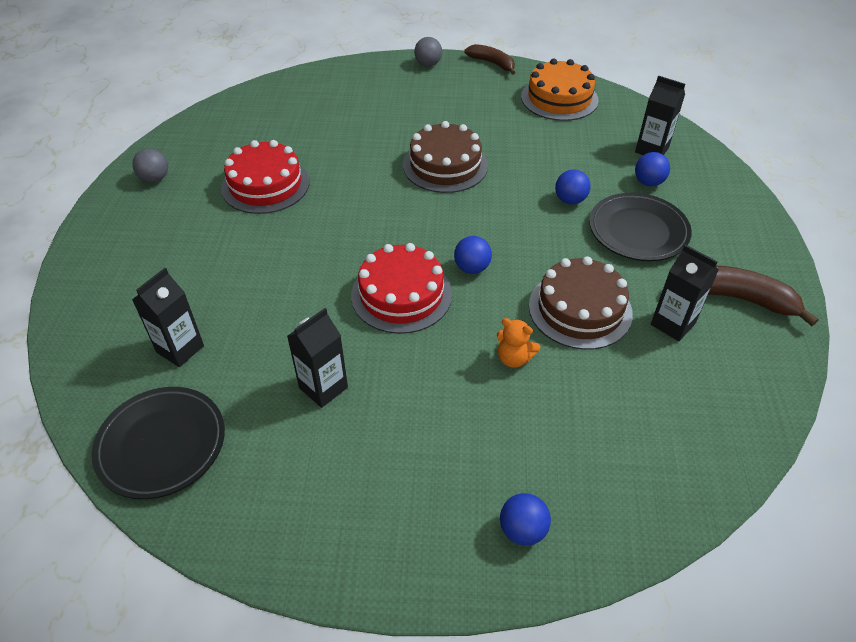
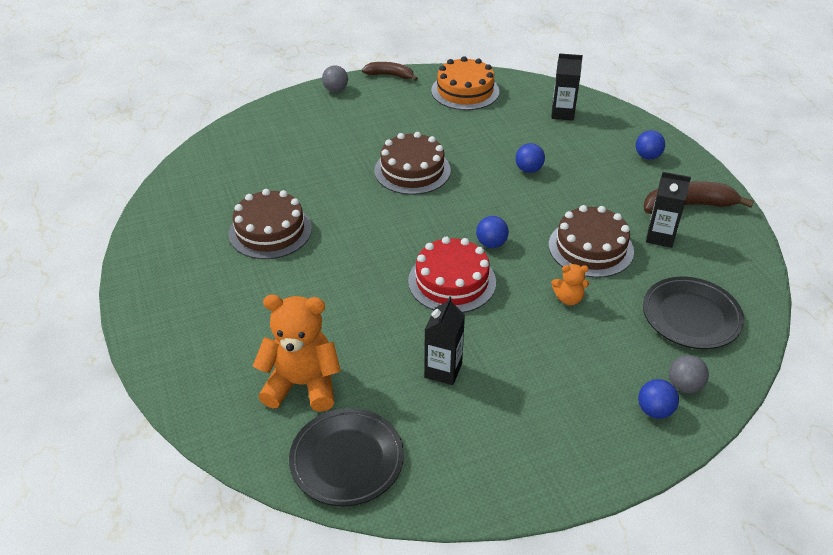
camera: 25 degrees left, 5 degrees down
grey ball [132,148,168,183] -> grey ball moved to [669,355,709,393]
black carton [132,268,204,367] -> orange teddy bear [253,294,341,412]
red cake [221,140,310,214] -> brown cake [229,189,312,259]
black plate [589,193,692,261] -> black plate moved to [643,277,744,349]
blue ball [635,152,670,186] -> blue ball moved to [636,130,665,160]

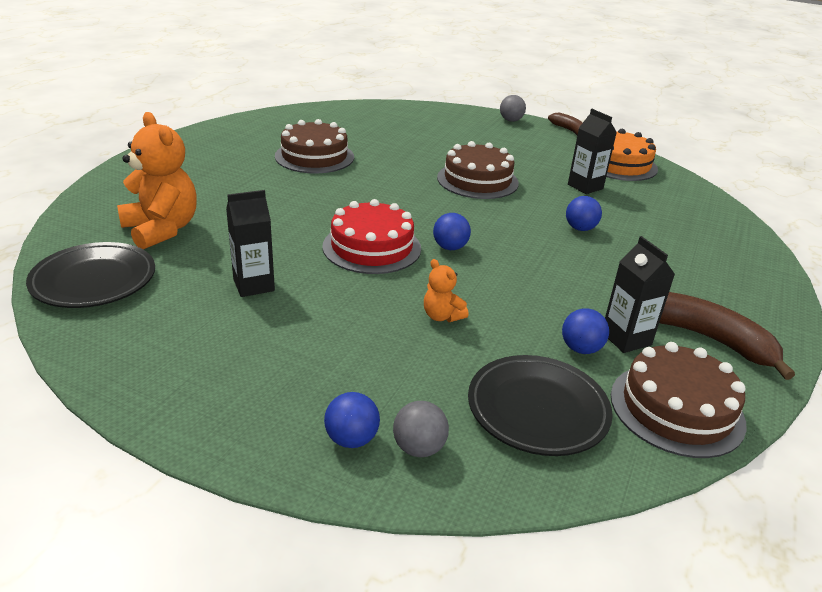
camera: 45 degrees right, 10 degrees down
brown cake [549,205,634,278] -> brown cake moved to [611,342,747,458]
black carton [551,53,583,121] -> black carton moved to [568,109,617,194]
blue ball [636,130,665,160] -> blue ball moved to [562,308,609,354]

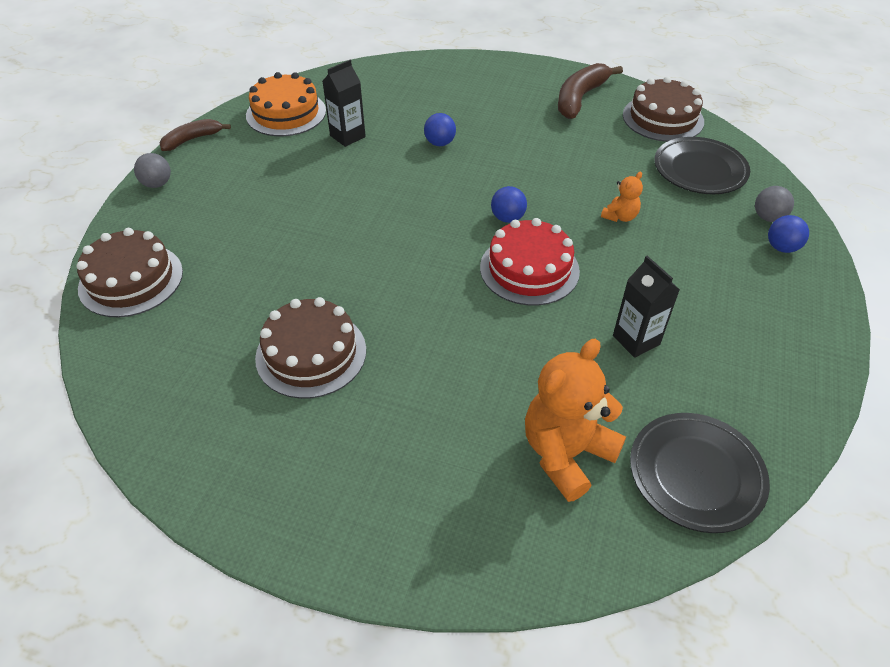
camera: 95 degrees left, 15 degrees up
brown cake [437,141,519,199] -> brown cake moved to [76,228,183,317]
blue ball [562,308,609,354] -> none
black carton [605,236,675,353] -> none

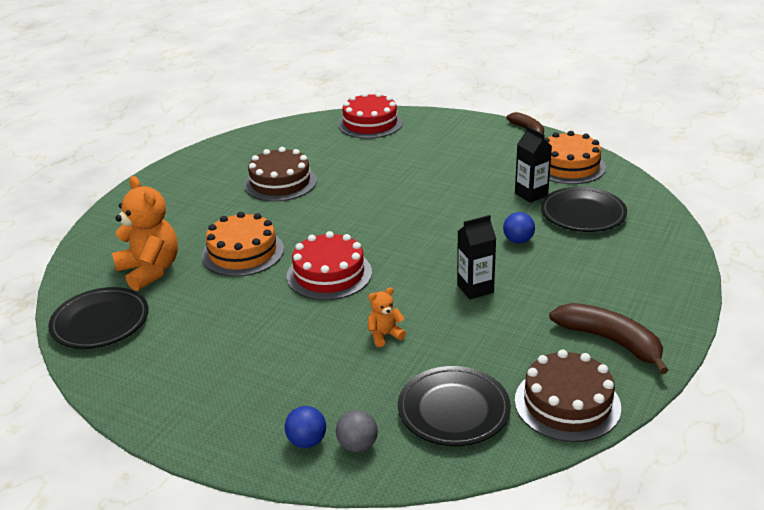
camera: 100 degrees right, 15 degrees down
brown cake [76,228,183,317] -> red cake [338,92,403,139]
grey ball [134,153,171,188] -> none
blue ball [491,186,527,223] -> none
orange teddy bear [601,171,643,222] -> orange teddy bear turned 105 degrees clockwise [368,287,406,347]
black carton [613,256,680,358] -> black carton moved to [457,215,496,300]
none -> orange cake [202,212,284,277]
none -> black plate [541,187,627,232]

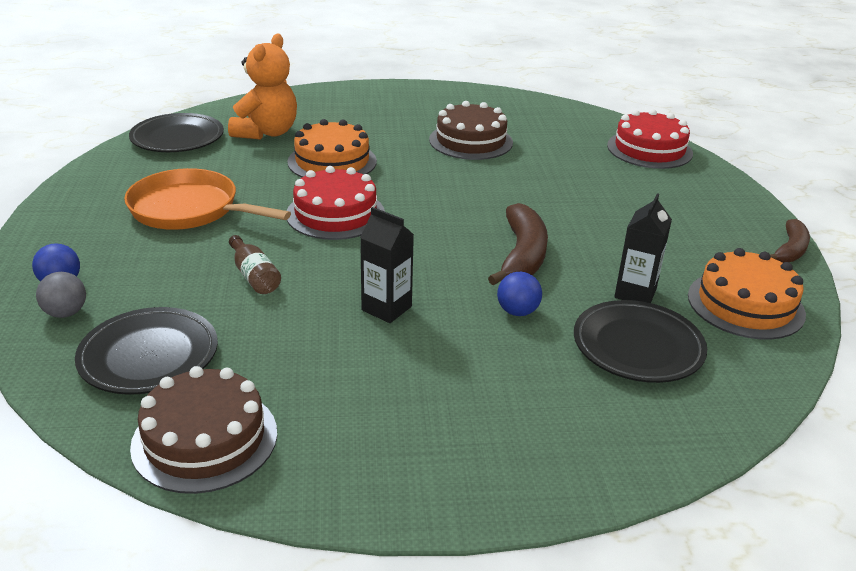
camera: 55 degrees right, 0 degrees up
orange teddy bear [368,287,406,347] -> brown bottle [229,235,281,294]
brown banana [549,303,668,374] -> brown banana moved to [488,203,548,285]
none -> orange pan [124,168,291,230]

